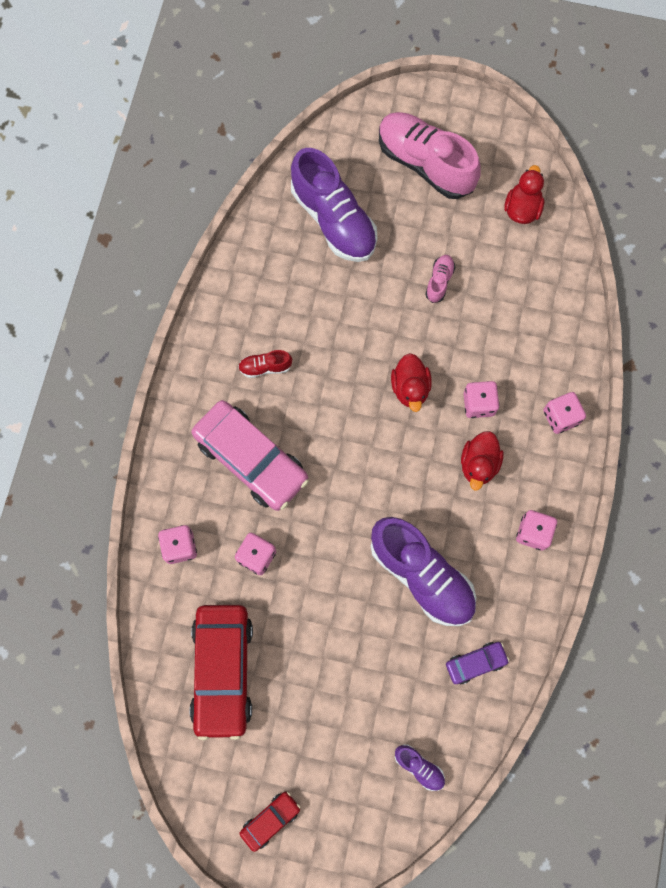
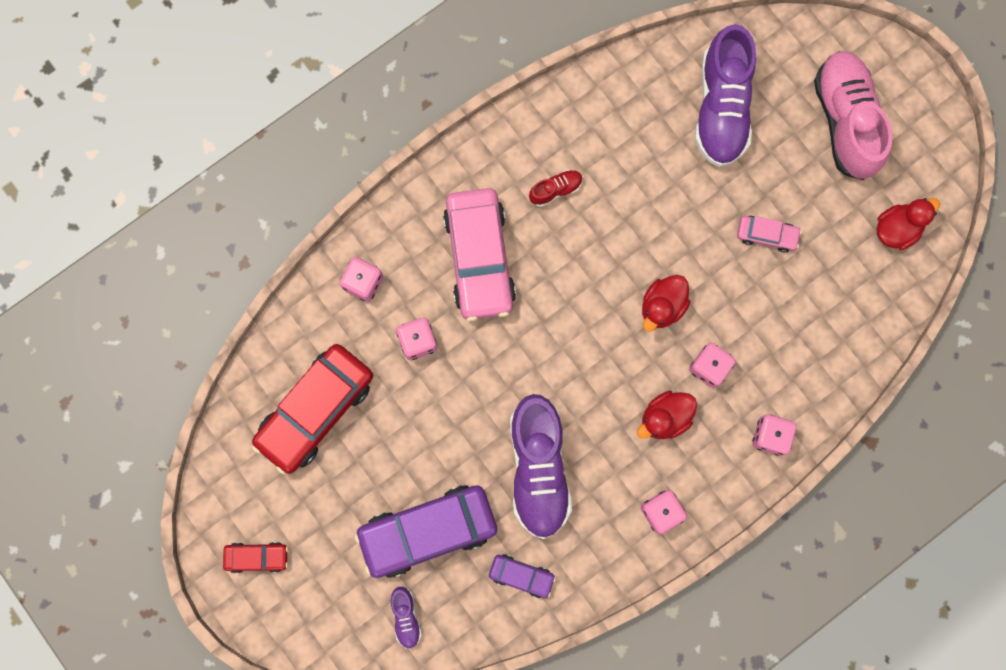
camera: 40 degrees right, 5 degrees up
red shoe [238,350,292,378] -> red shoe turned 120 degrees clockwise [529,169,583,207]
pink shoe [425,255,455,303] -> pink car [737,216,802,252]
none -> purple car [354,485,497,578]

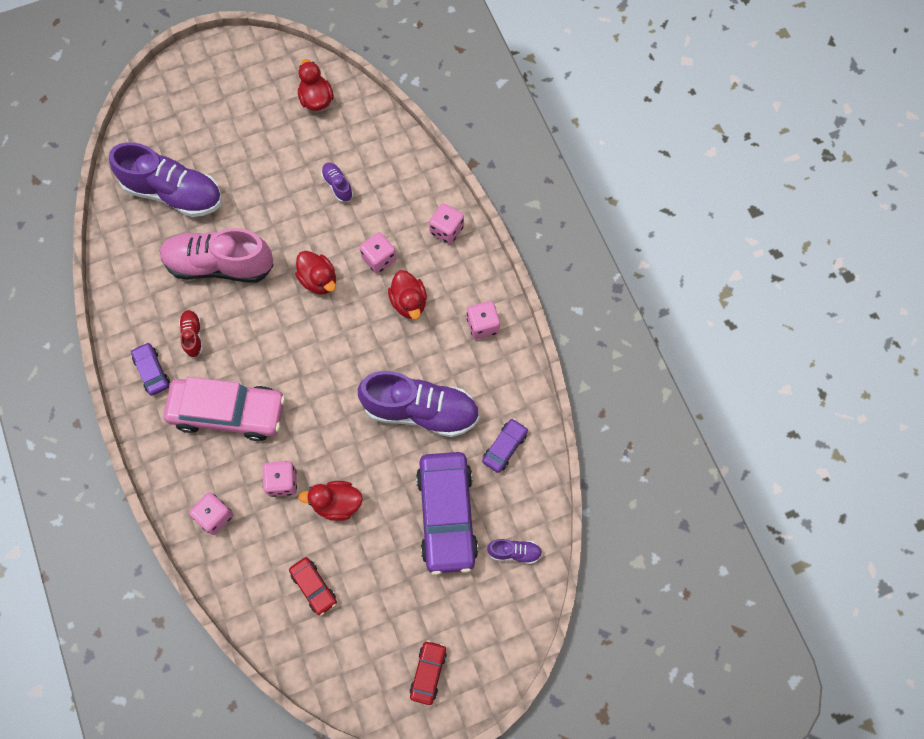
camera: 75 degrees left, 10 degrees down
red car [252,344,373,474] -> red car [289,557,337,616], size x0.47
pink car [737,216,802,252] -> none
pink shoe [814,51,892,180] -> pink shoe moved to [160,228,274,283]
none -> purple car [131,342,170,396]
none -> red duck [298,481,363,521]
none -> purple shoe [321,162,353,202]

